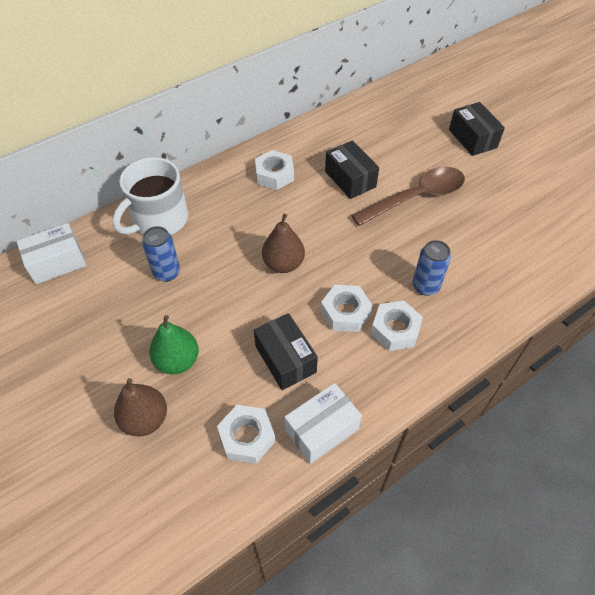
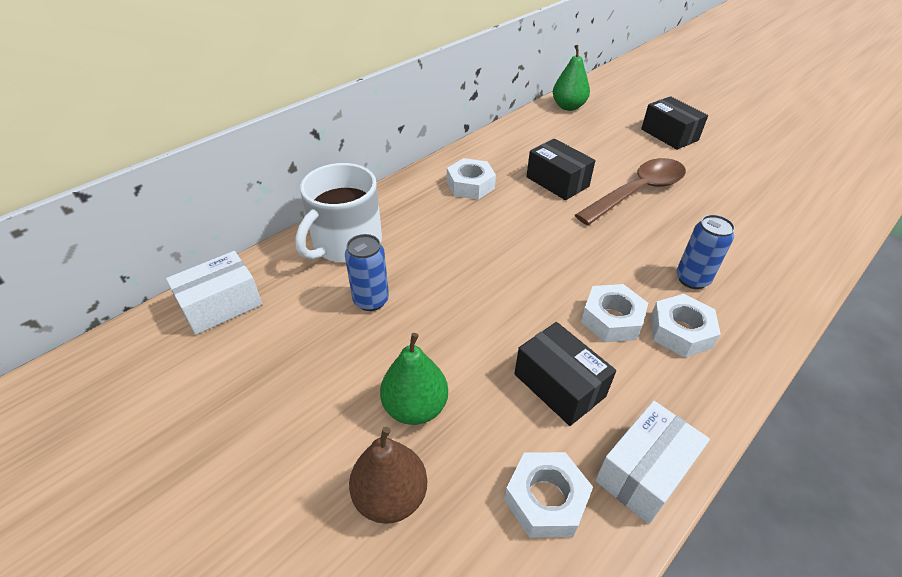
camera: 10 degrees left, 10 degrees down
brown pear [262,214,305,273] -> none
none -> green pear [553,45,590,111]

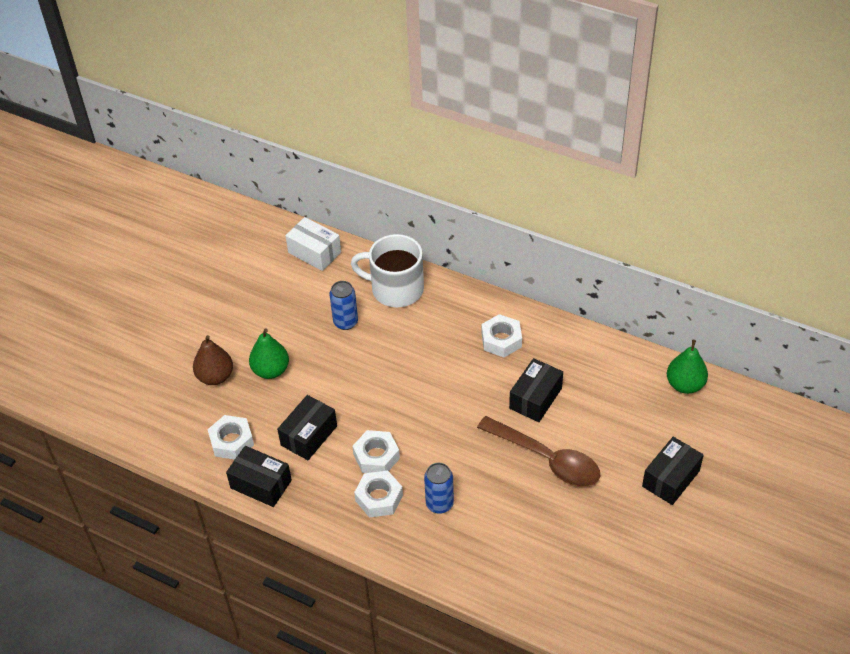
camera: 75 degrees right, 5 degrees up
white box [595,401,710,524] -> black box [226,446,292,507]

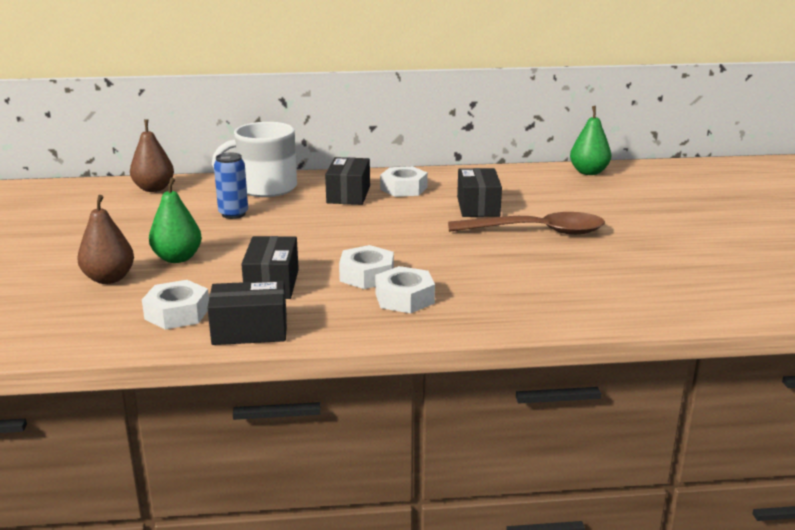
camera: 35 degrees left, 25 degrees down
white box [285,217,341,271] -> brown pear [130,119,174,192]
blue can [424,463,454,514] -> none
black box [642,437,704,505] -> black box moved to [325,157,370,205]

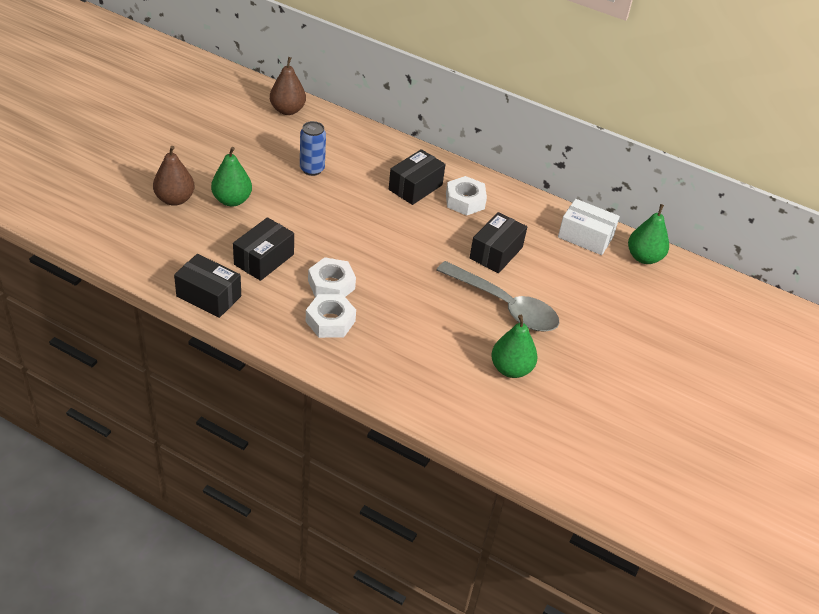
camera: 30 degrees right, 20 degrees up
white nut [142,280,209,329] -> none
white mug [212,122,297,197] -> none
brown spoon [448,212,605,235] -> grey spoon [436,261,559,332]
none -> green pear [491,315,538,378]
none -> white box [558,199,620,255]

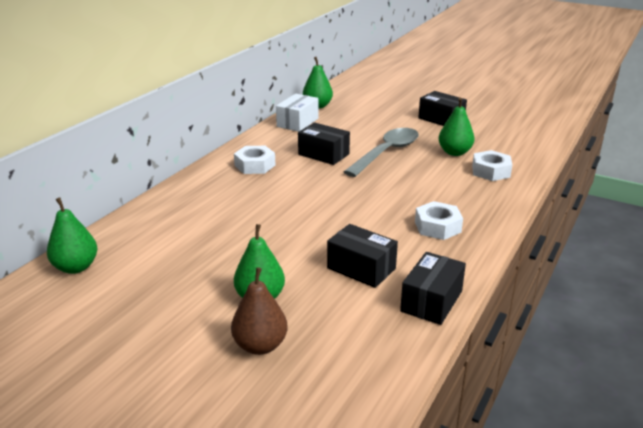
camera: 85 degrees left, 15 degrees down
brown pear [270,57,306,115] -> green pear [47,197,98,274]
blue can [300,121,326,176] -> none
white nut [308,257,356,297] -> white nut moved to [472,150,512,181]
black box [389,149,446,205] -> black box moved to [418,91,467,126]

